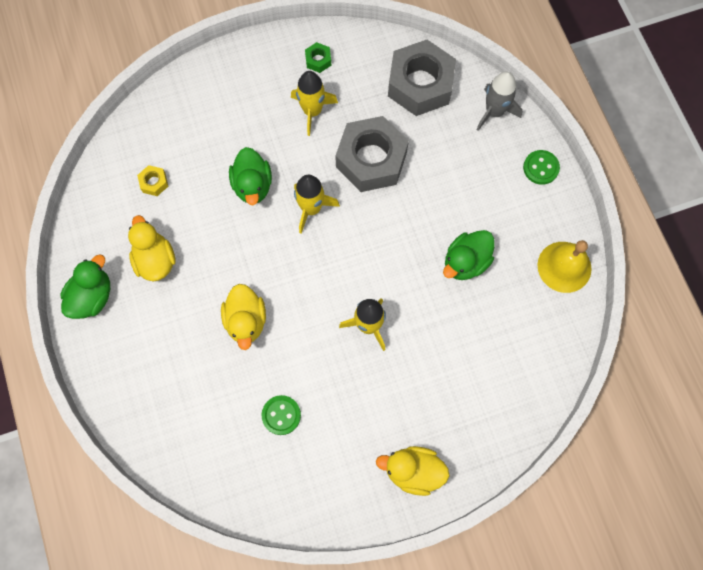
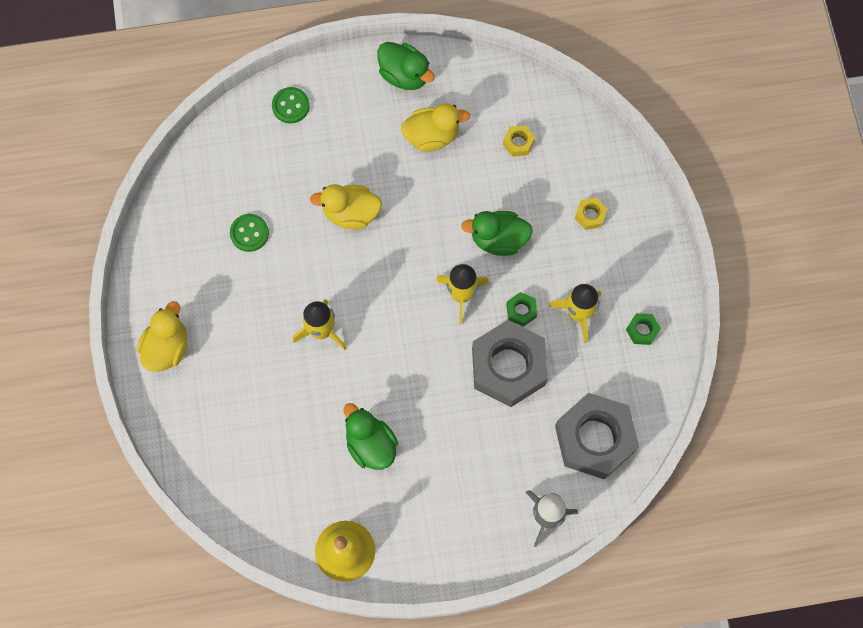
camera: 100 degrees right, 0 degrees up
green button [523,150,560,185] -> green button moved to [272,87,310,123]
none -> green nut [506,292,537,327]
none -> yellow nut [575,197,607,230]

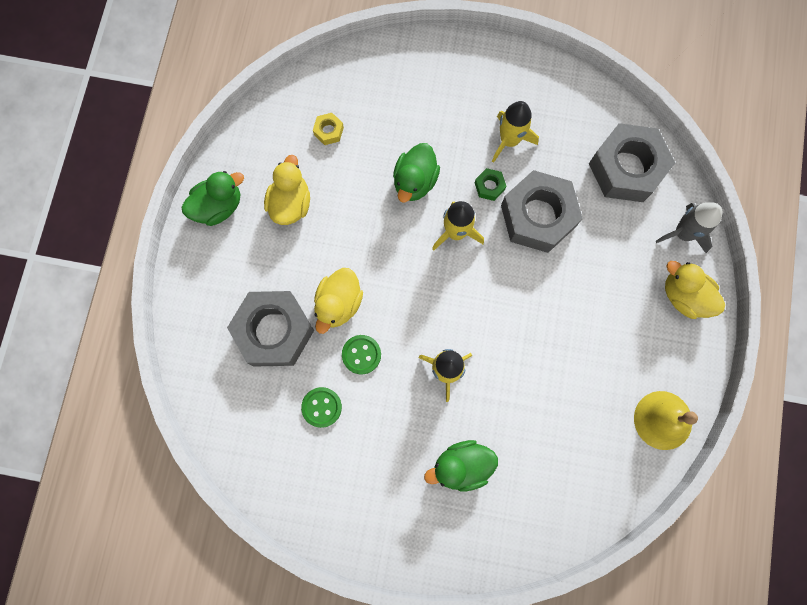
camera: 70 degrees left, 5 degrees up
yellow duck [137,301,187,372] -> yellow duck moved to [665,261,725,319]
green button [272,87,310,123] -> green button moved to [342,335,381,375]
green duck [344,403,398,470] -> green duck moved to [424,440,498,492]
yellow nut [575,197,607,230] -> none
green nut [626,313,661,345] -> none
none -> grey nut [227,291,314,367]

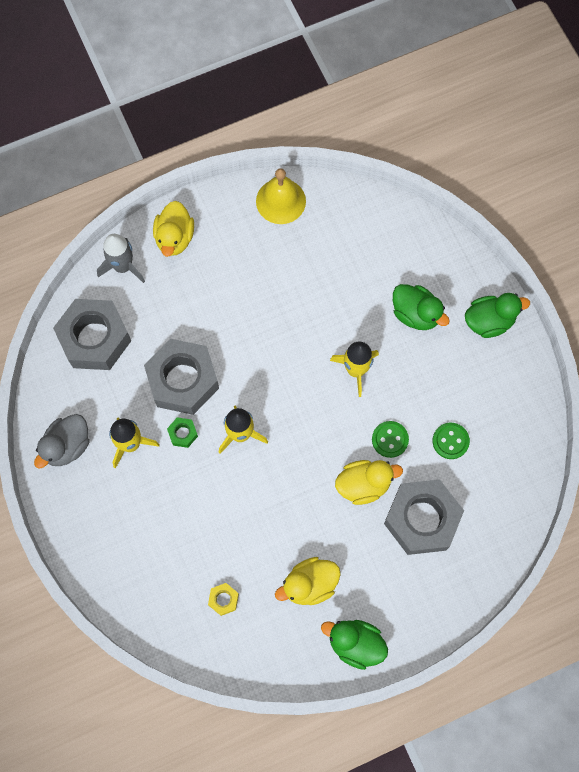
camera: 125 degrees left, 5 degrees down
green duck [393,143,440,202] -> green duck moved to [465,293,530,338]
none -> grey duck [34,414,90,469]

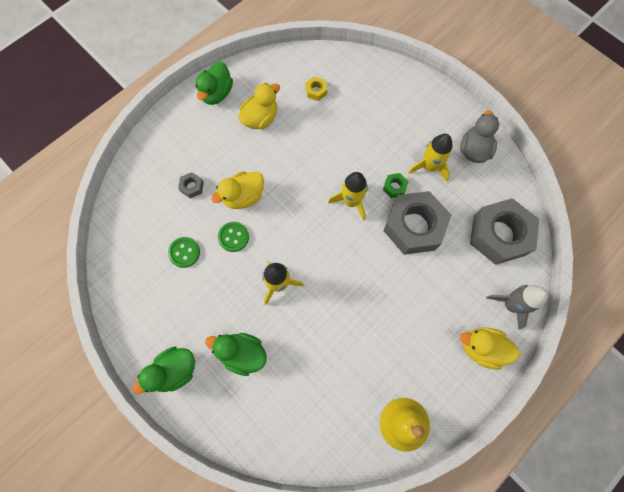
camera: 160 degrees right, 0 degrees up
yellow duck [153,201,194,257] -> yellow duck turned 60 degrees counterclockwise [460,328,520,370]
green duck [321,620,388,670] -> green duck turned 105 degrees clockwise [196,61,233,105]
grey nut [384,479,464,555] -> grey nut [178,172,204,199], size x0.41

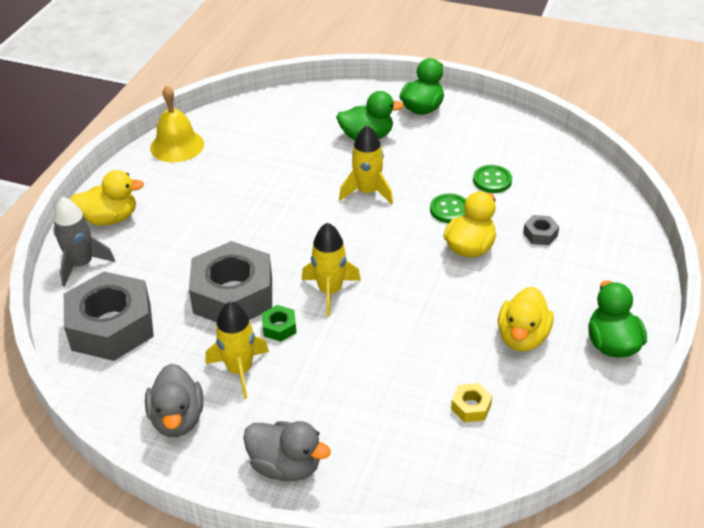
camera: 155 degrees right, 30 degrees down
none -> grey duck [243,421,331,481]

